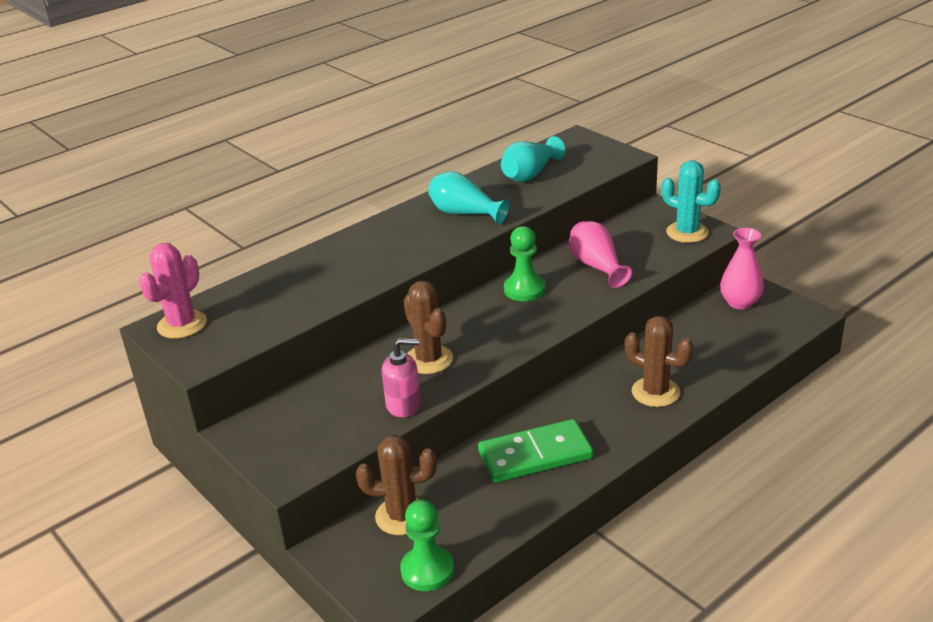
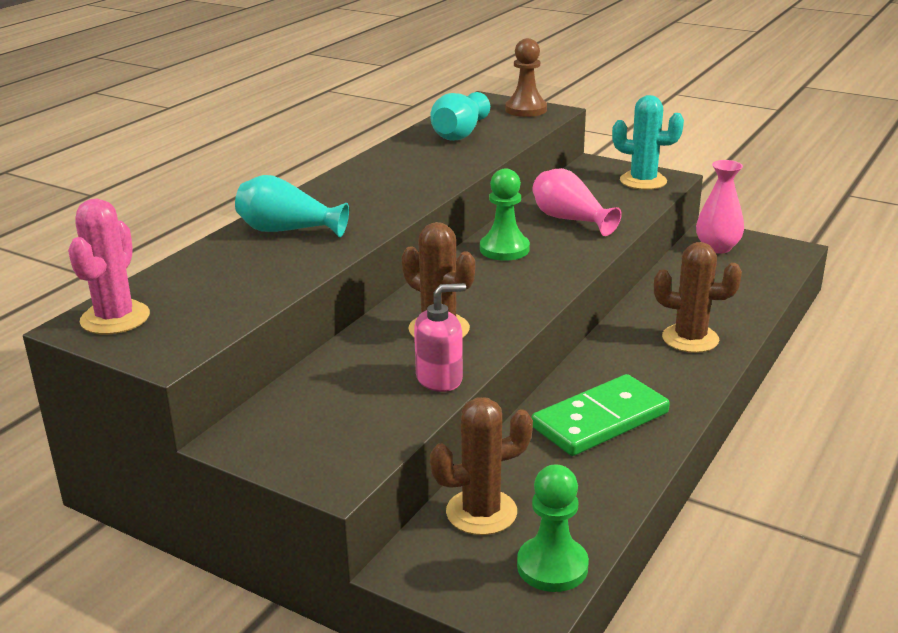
camera: 20 degrees left, 5 degrees down
turquoise vase [428,171,509,225] -> turquoise vase moved to [235,175,349,238]
none -> brown pawn [505,38,547,117]

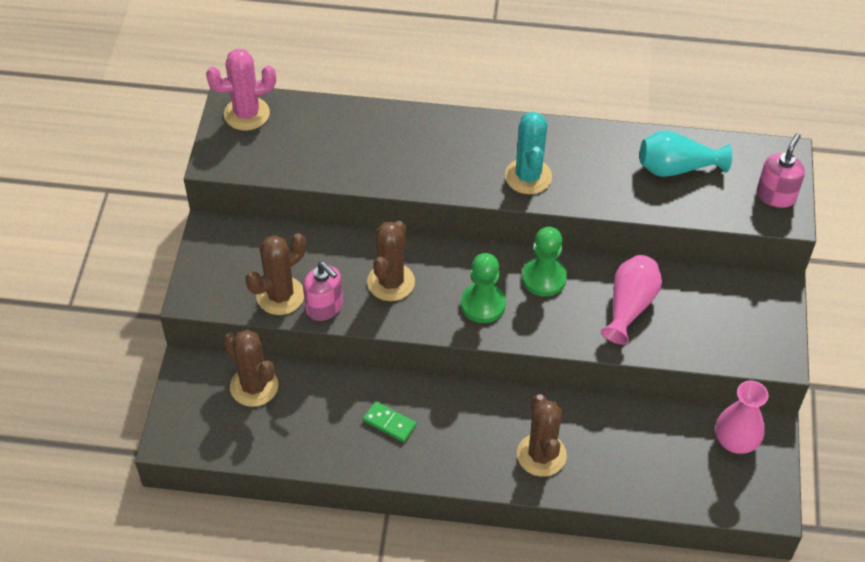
camera: 65 degrees right, 25 degrees up
turquoise vase [235,175,349,238] -> none
brown pawn [505,38,547,117] -> pink soap dispenser [757,133,805,208]
green pawn [517,465,589,592] -> green pawn moved to [461,253,506,323]
green domino [531,374,670,456] -> green domino [363,401,416,442], size x0.49
turquoise cactus [612,95,684,190] -> turquoise cactus moved to [505,112,552,194]
none -> brown cactus [245,233,306,315]

